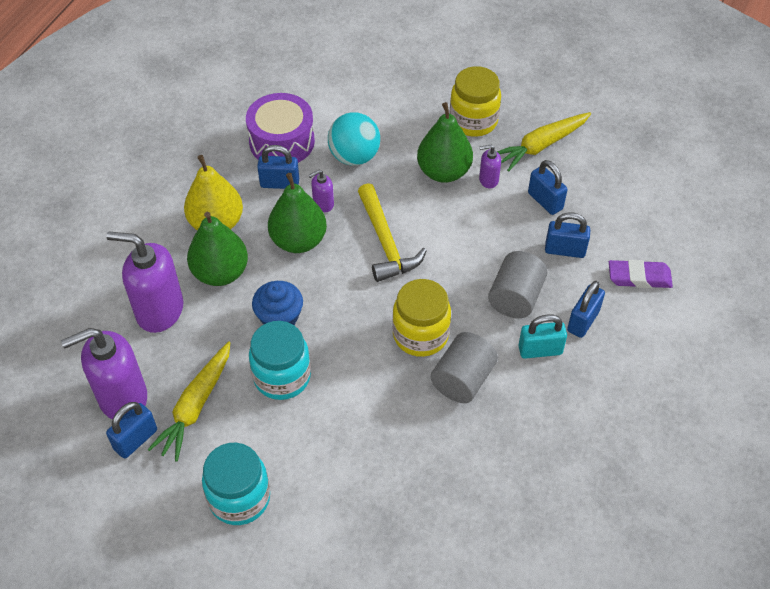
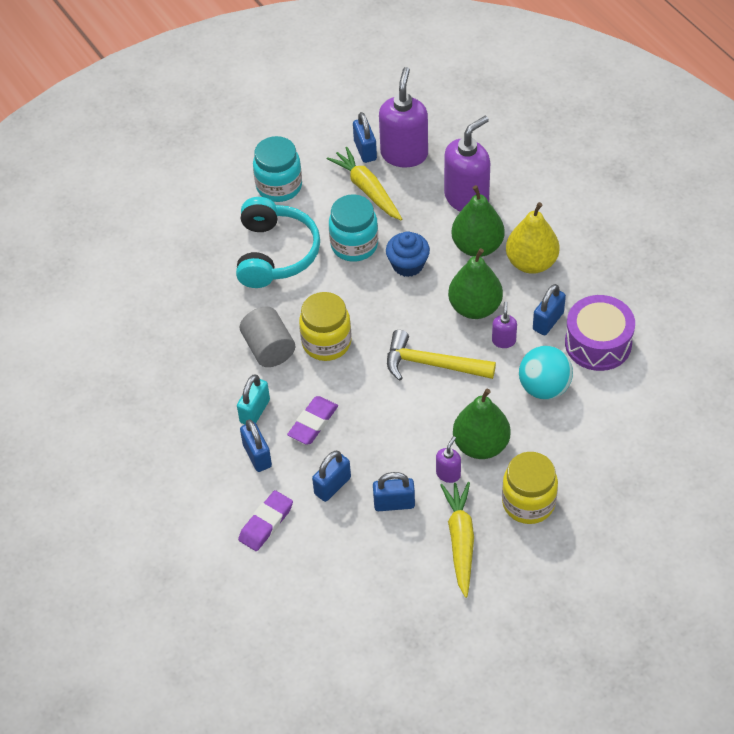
camera: 125 degrees right, 0 degrees up
grey cylinder [488,251,547,318] -> purple eraser [287,396,338,445]
none -> turquoise headphones [236,197,320,288]

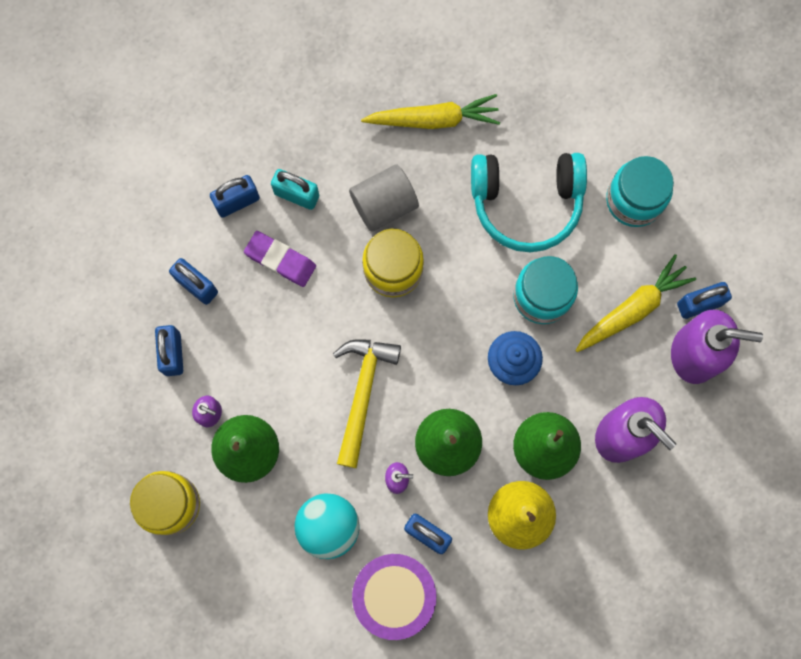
camera: 85 degrees right, 25 degrees up
purple eraser [238,490,293,551] -> none
yellow carrot [440,482,474,598] -> yellow carrot moved to [361,94,500,129]

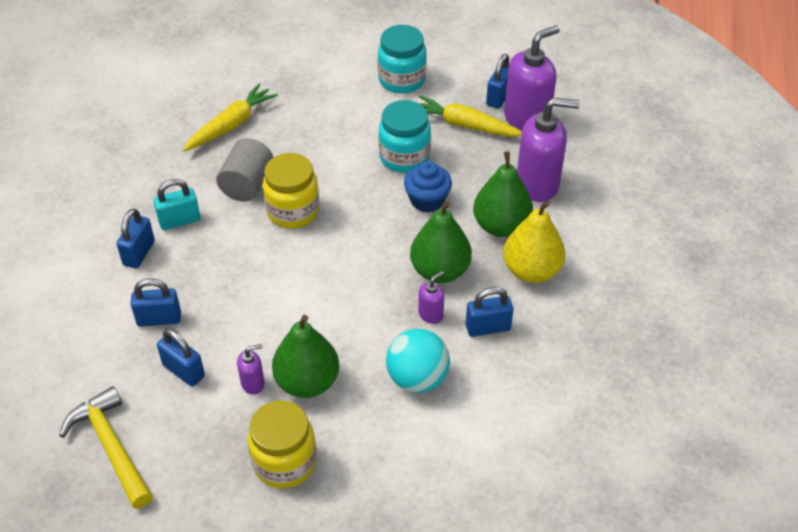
camera: 45 degrees left, 30 degrees down
purple eraser [244,231,316,287] -> none
yellow hammer [333,339,401,468] -> yellow hammer moved to [59,386,153,509]
purple drum [352,554,436,640] -> none
turquoise headphones [471,153,587,252] -> none
yellow carrot [575,254,696,352] -> yellow carrot turned 75 degrees counterclockwise [419,95,522,137]

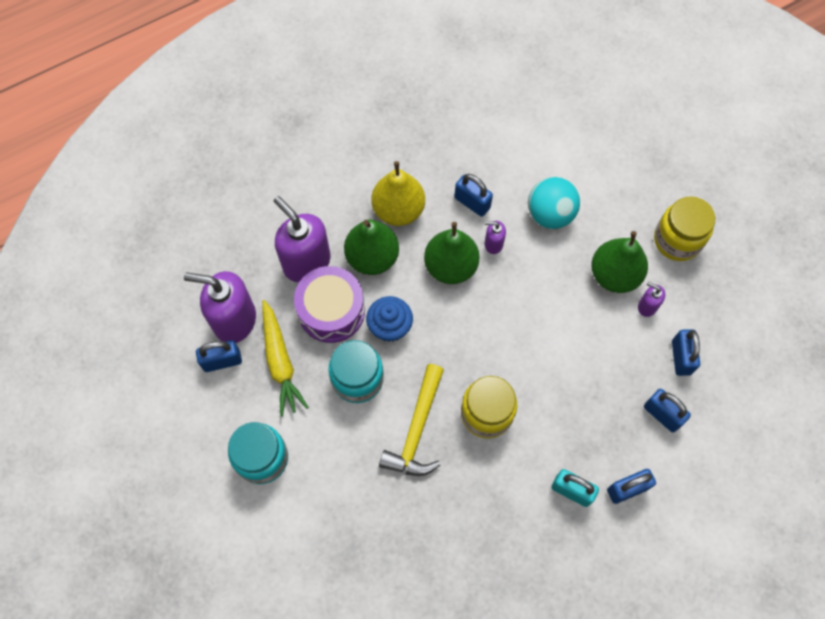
camera: 130 degrees left, 20 degrees up
yellow hammer [59,386,153,509] -> yellow hammer moved to [379,364,444,476]
yellow carrot [183,83,278,152] -> none
grey cylinder [216,138,273,202] -> none
none -> purple drum [294,266,365,343]

